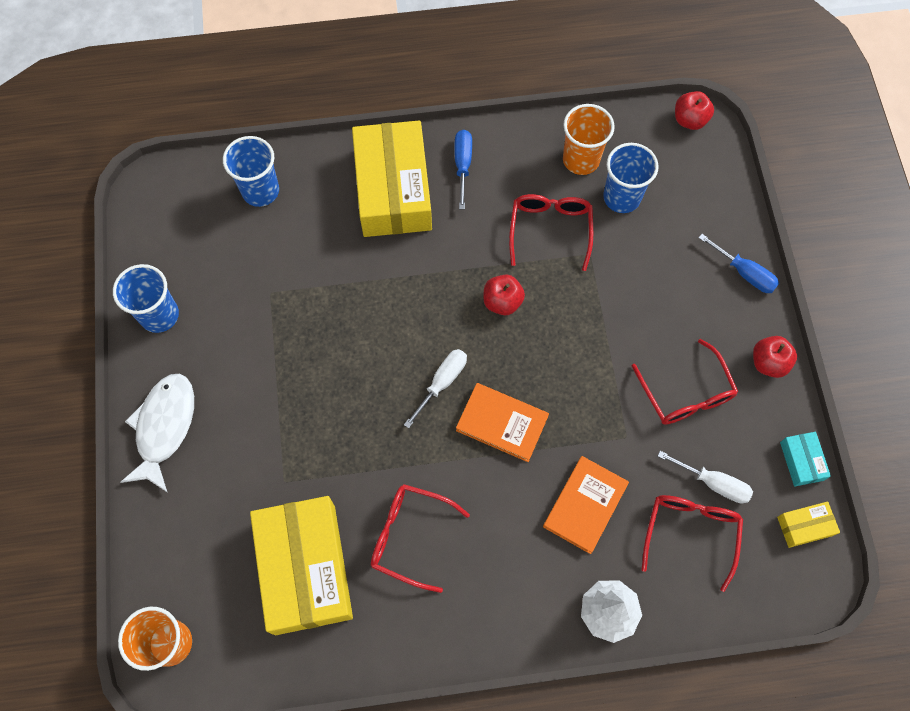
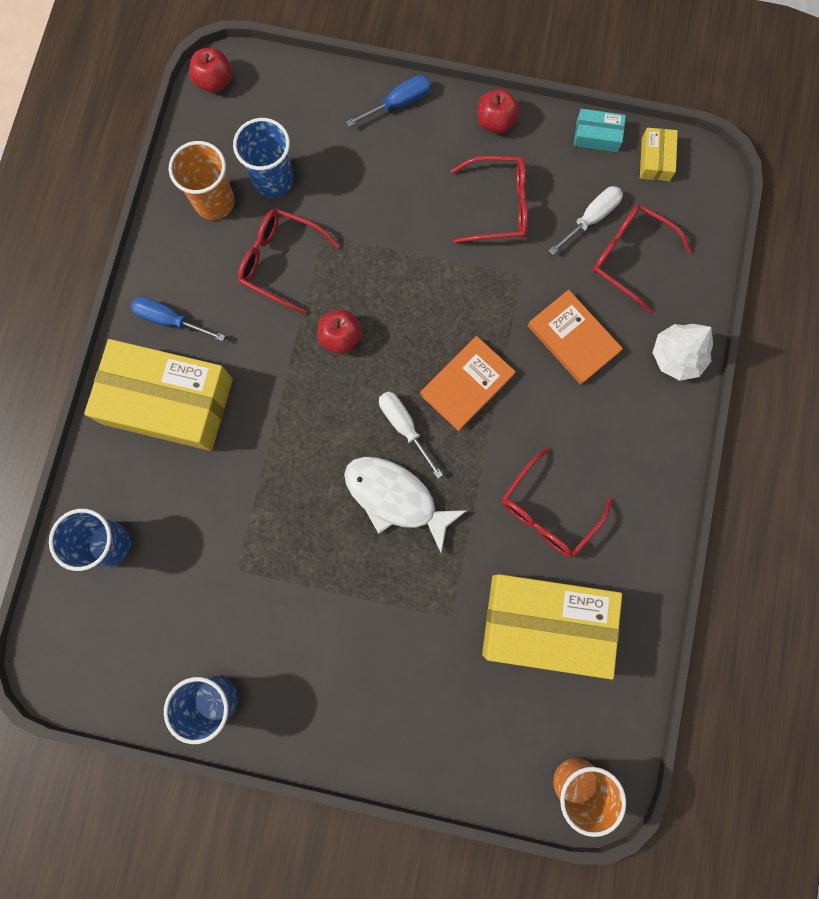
camera: 70 degrees left, 10 degrees up
white fish [121,374,194,493] -> white fish moved to [344,457,467,553]

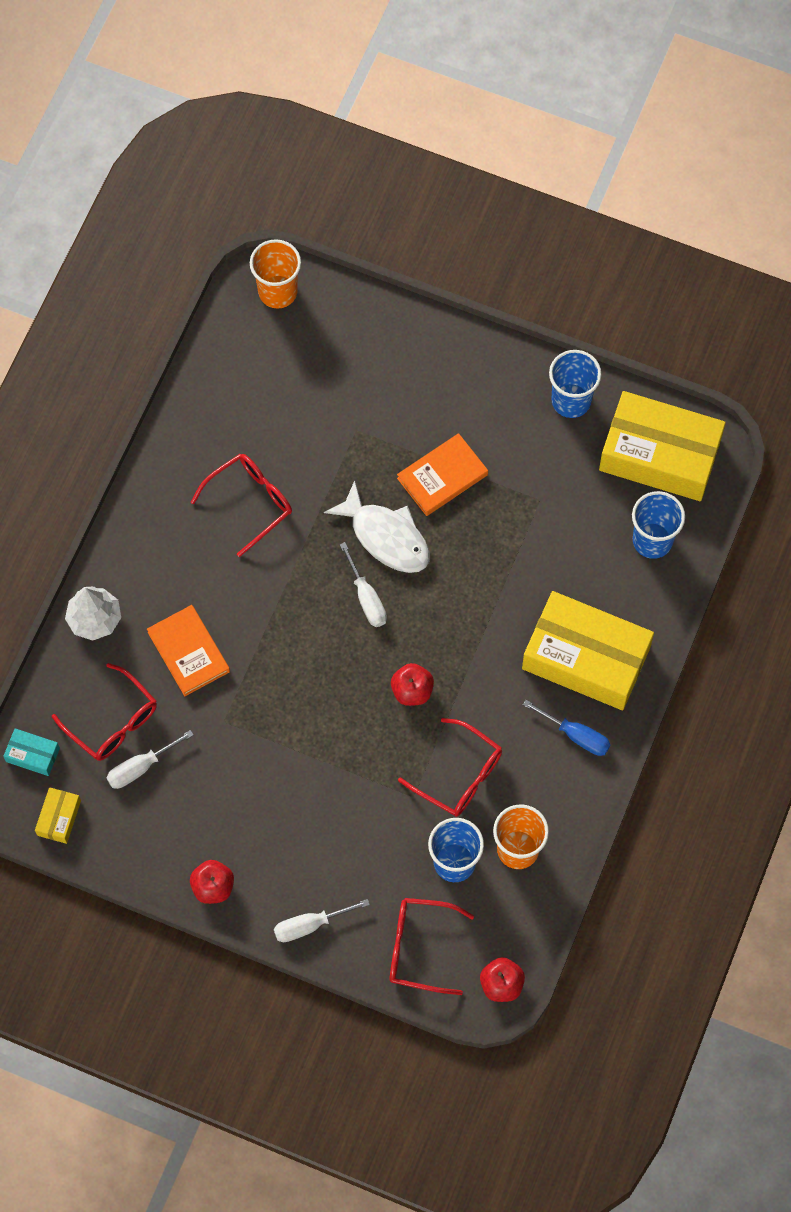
camera: 170 degrees left, 10 degrees down
blue screwdriver [346,75,431,127] -> white screwdriver [274,899,370,942]
orange book [420,336,516,431] -> orange book moved to [397,433,488,516]
red glasses [451,156,528,243] -> red glasses moved to [390,898,474,995]
yellow box [482,574,622,680] -> yellow box moved to [599,391,726,501]
turquoise box [574,109,626,152] -> turquoise box moved to [3,728,60,776]

